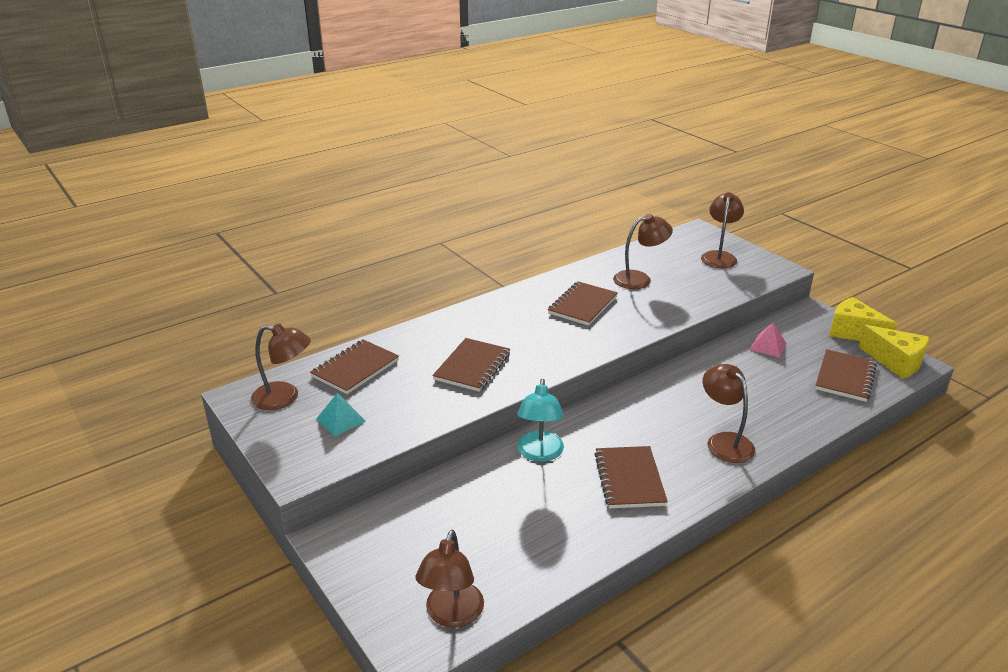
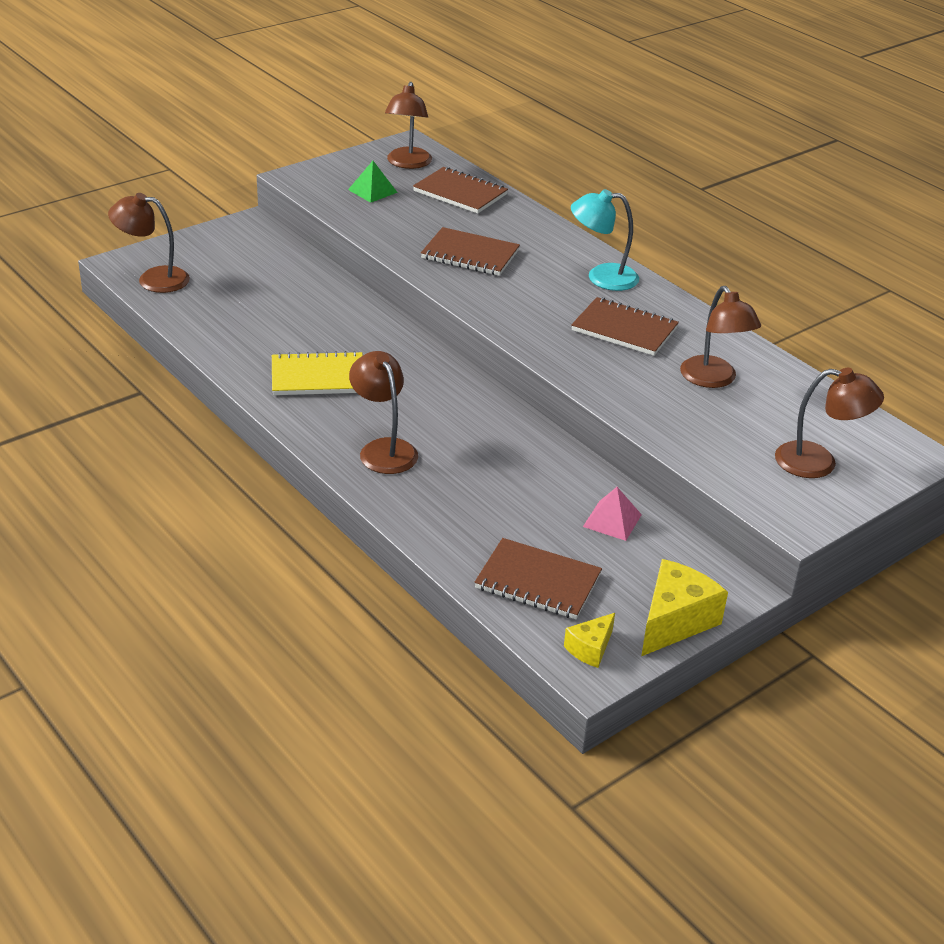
camera: 85 degrees right, 5 degrees up
turquoise pyramid [316,393,366,436] -> green pyramid [348,161,398,203]
turquoise lamp [517,379,564,462] -> turquoise lamp moved to [571,189,639,291]
brown notebook [594,446,668,508] -> yellow notebook [272,351,363,395]
brown lamp [703,364,755,463] -> brown lamp turned 90 degrees counterclockwise [349,351,418,474]
yellow cheese [859,325,929,379] -> yellow cheese [564,613,615,668], size x0.56

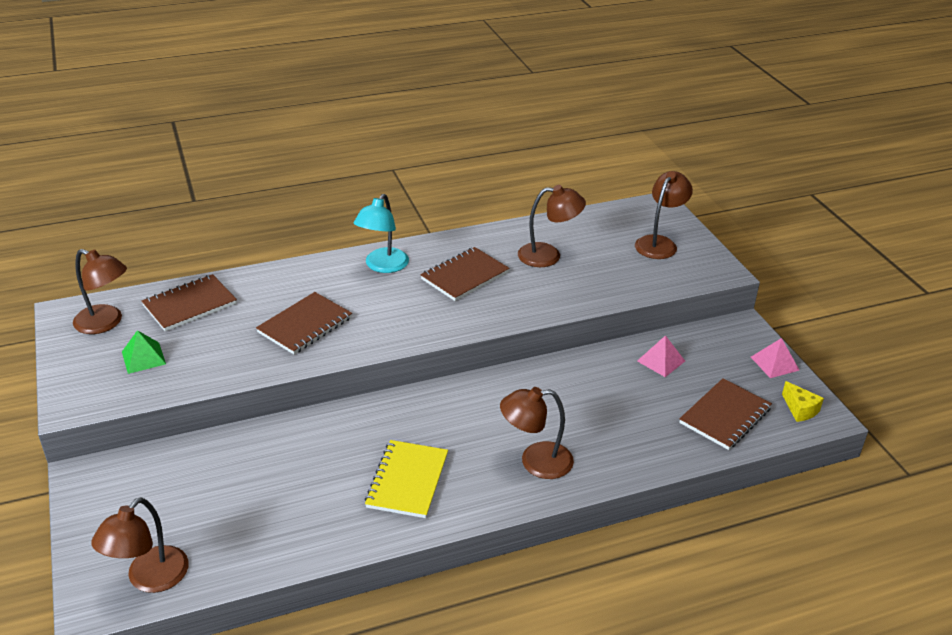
camera: 70 degrees left, 0 degrees up
yellow cheese [641,559,728,656] -> pink pyramid [751,338,800,378]

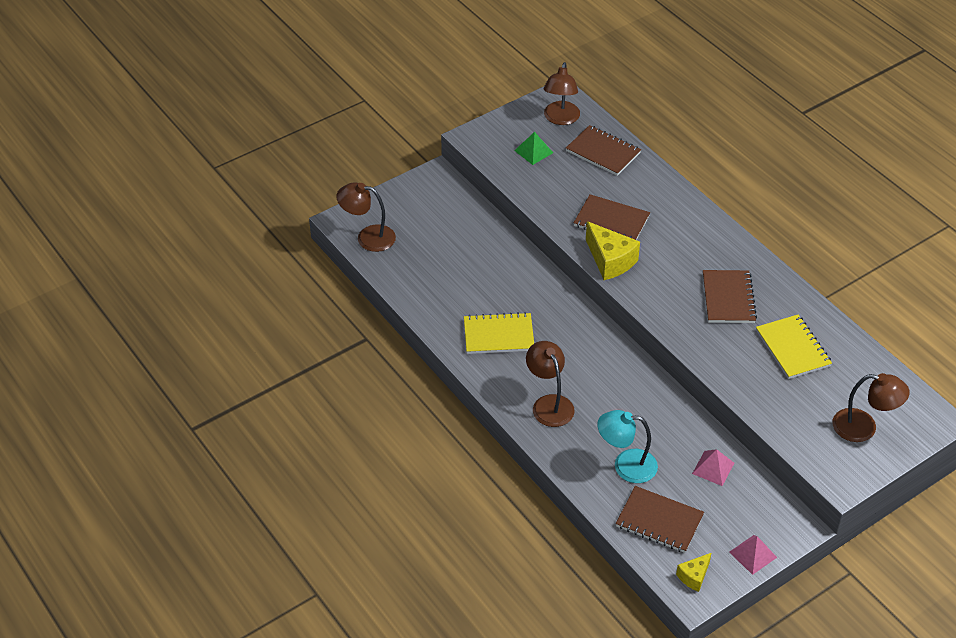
camera: 75 degrees right, 10 degrees up
turquoise lamp [354,194,409,273] -> turquoise lamp moved to [597,410,658,483]
brown notebook [421,247,510,301] -> brown notebook turned 60 degrees clockwise [703,270,757,323]
brown lamp [518,185,586,267] -> yellow notebook [756,315,832,379]
none -> yellow cheese [586,221,640,280]

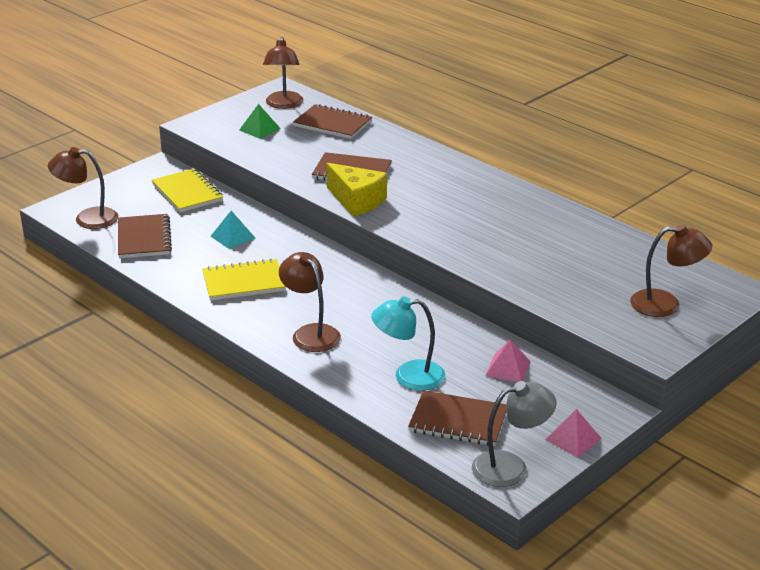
camera: 10 degrees left, 15 degrees down
yellow cheese [676,553,711,592] -> grey lamp [472,381,557,487]
brown notebook [703,270,757,323] -> brown notebook moved to [118,214,172,259]
yellow notebook [756,315,832,379] -> yellow notebook moved to [152,168,223,212]
none -> turquoise pyramid [211,211,255,249]

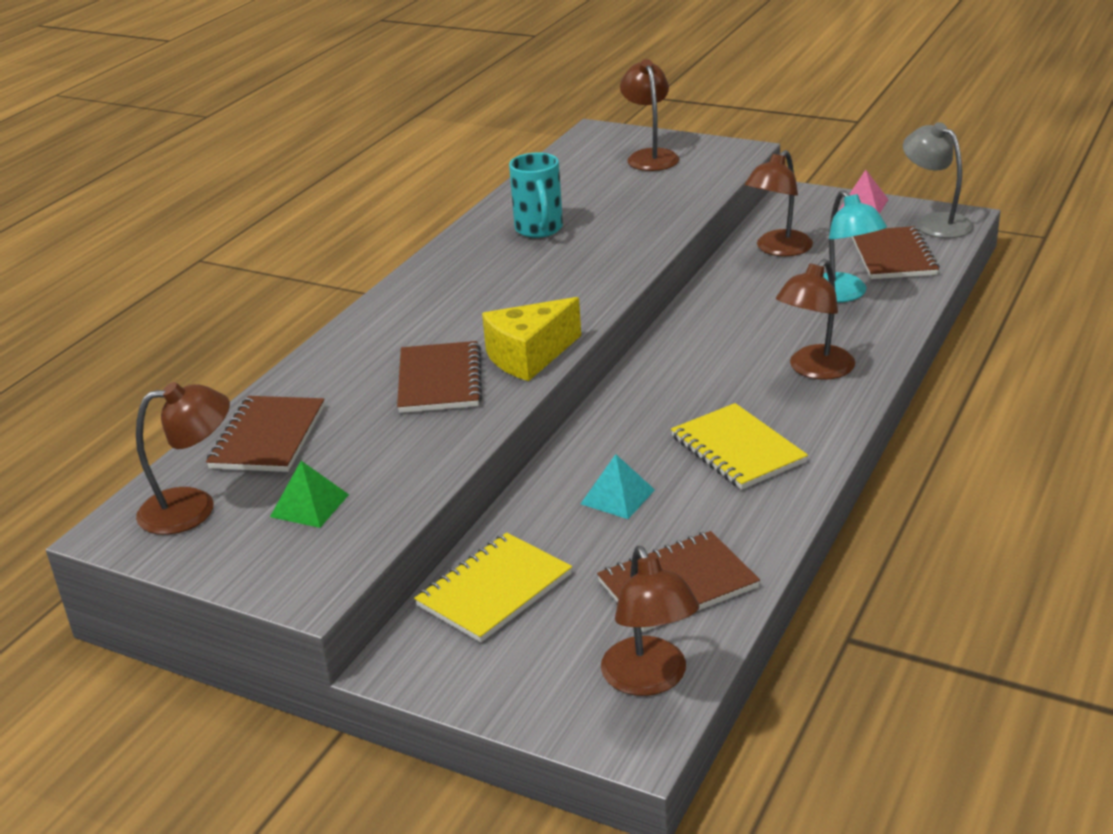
camera: 105 degrees left, 0 degrees up
yellow cheese [327,163,387,216] -> yellow cheese turned 150 degrees counterclockwise [482,297,581,381]
pink pyramid [485,340,531,382] -> brown lamp [745,150,813,256]
none -> turquoise mug [509,152,563,238]

